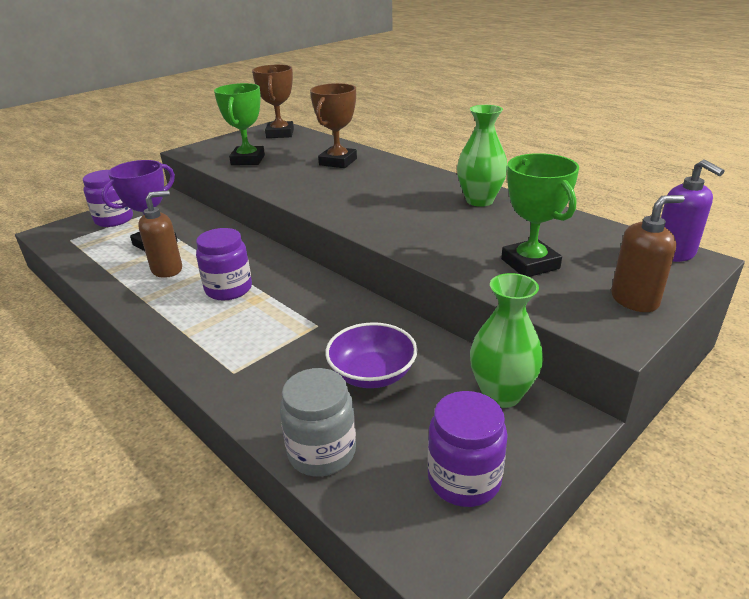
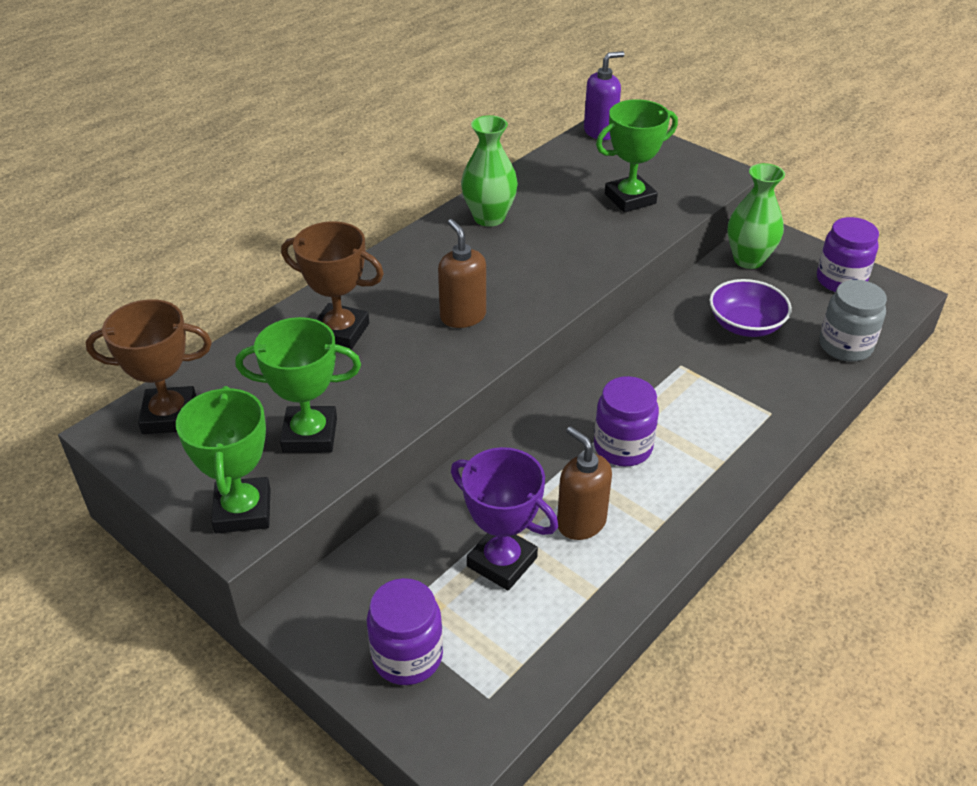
camera: 95 degrees left, 10 degrees up
brown soap dispenser [611,195,685,312] -> brown soap dispenser moved to [438,219,486,328]
none -> green trophy [176,386,271,533]

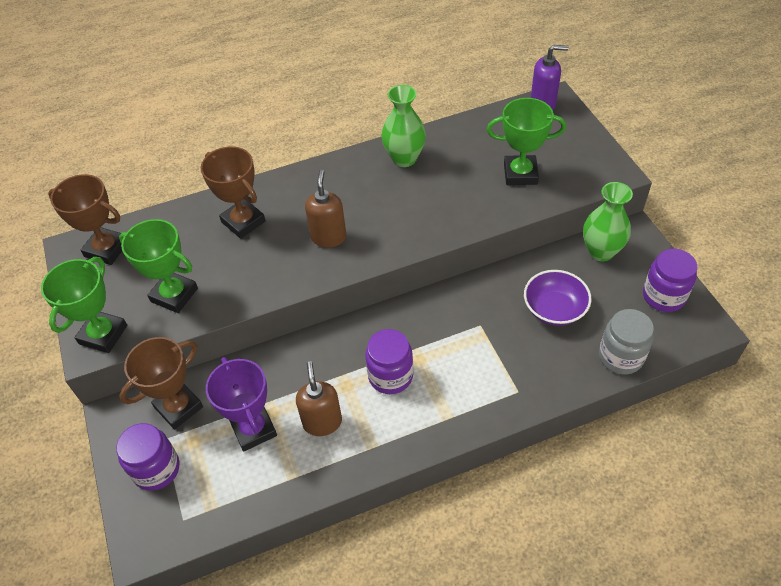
camera: 30 degrees right, 10 degrees up
none -> brown trophy [119,337,203,430]

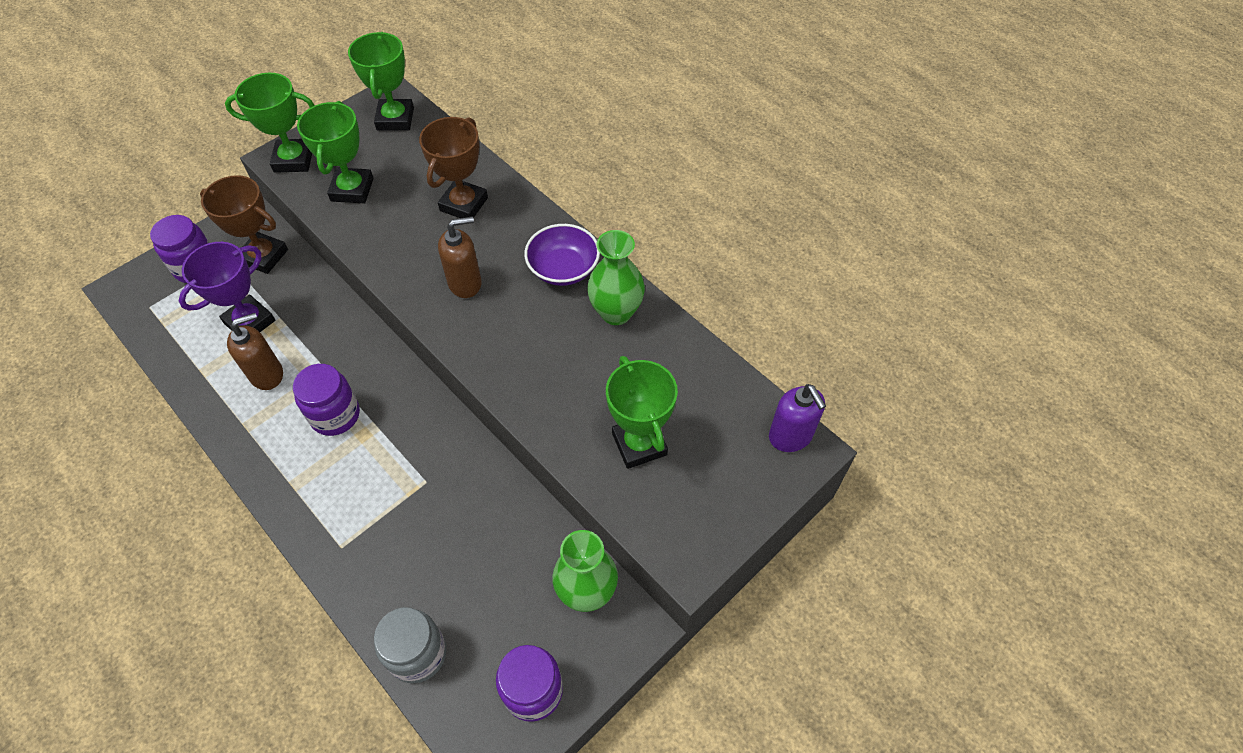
camera: 65 degrees right, 5 degrees up
brown trophy [48,174,122,265] -> green trophy [348,32,414,131]
purple bowl [524,270,591,326] -> purple bowl moved to [524,224,600,286]

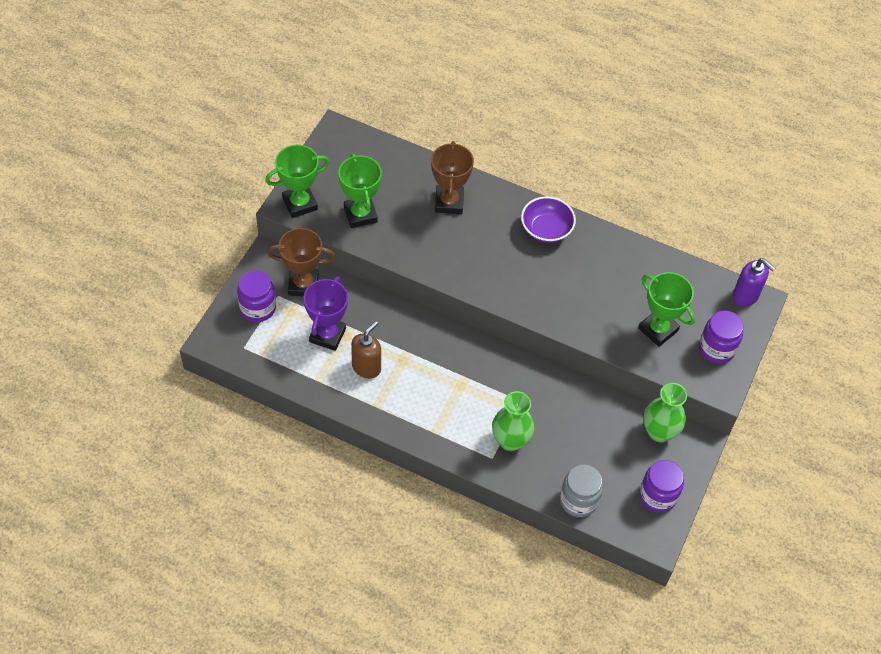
camera: 25 degrees left, 0 degrees up
purple jar [293,364,360,436] -> purple jar moved to [699,311,744,364]
green trophy [348,32,414,131] -> none
brown soap dispenser [438,216,482,298] -> none
green vase [587,230,645,325] -> green vase moved to [492,391,535,451]

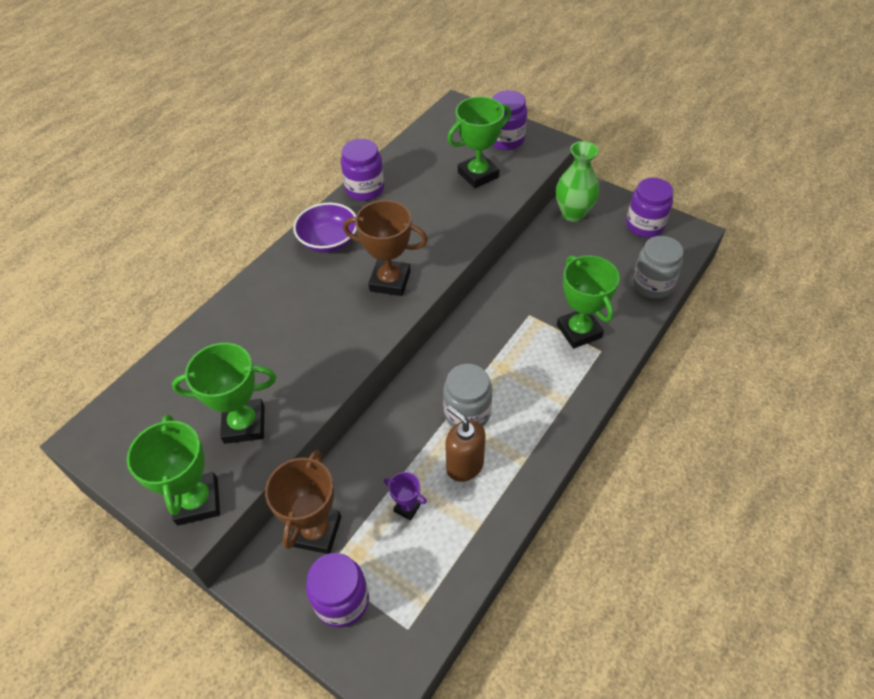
camera: 75 degrees left, 5 degrees down
purple trophy [303,277,348,351] -> purple trophy [384,472,427,520], size x0.50
brown trophy [431,141,474,214] -> brown trophy moved to [343,200,428,296]
green vase [492,391,535,451] -> green trophy [557,255,620,349]
purple soap dispenser [733,258,775,307] -> none
none -> purple jar [341,139,384,201]
none -> grey jar [443,364,492,427]

